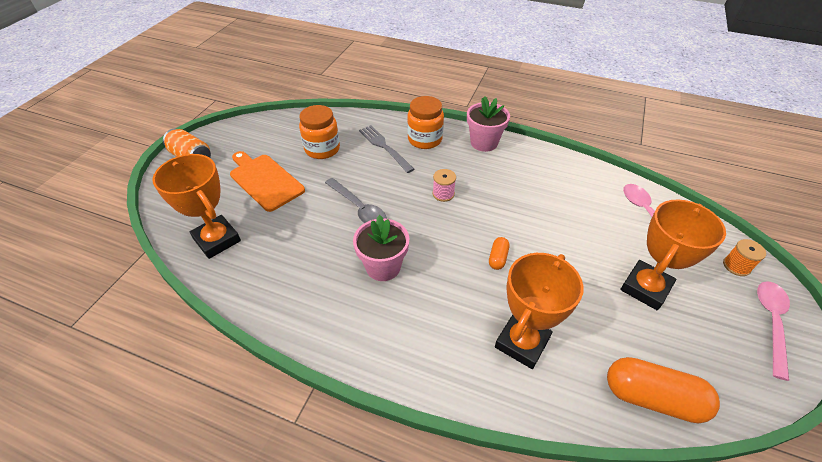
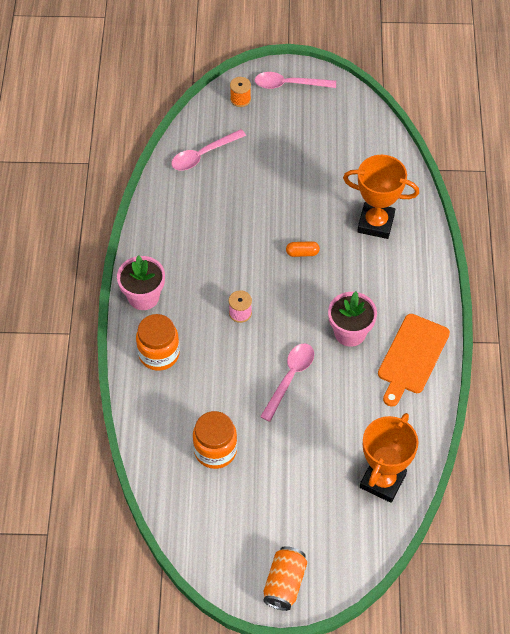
camera: 110 degrees left, 10 degrees up
orange cutting board [230,151,305,212] -> orange cutting board moved to [378,314,450,407]
grey spoon [325,178,387,223] -> pink spoon [260,343,314,422]
grey fork [359,125,414,173] -> none
orange capsule [607,357,720,424] -> none
orange trophy [620,199,726,310] -> none

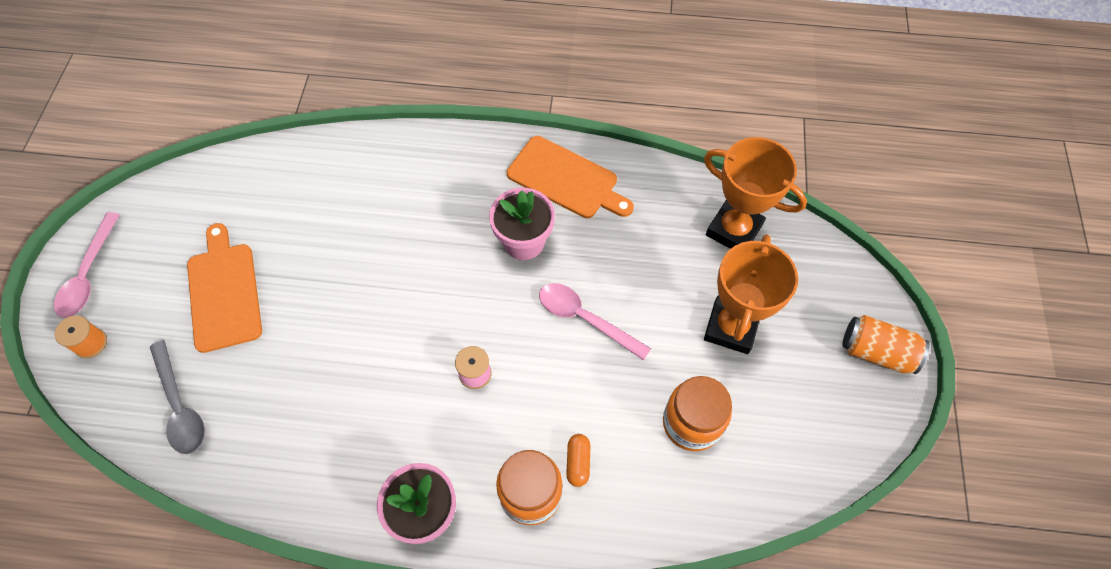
camera: 85 degrees left, 5 degrees up
pink spoon [171,129,246,171] -> grey spoon [150,340,205,454]
orange capsule [286,241,320,257] -> orange capsule moved to [566,434,590,487]
orange trophy [343,155,419,239] -> orange trophy moved to [704,234,798,354]
none -> orange cutting board [187,223,262,353]

